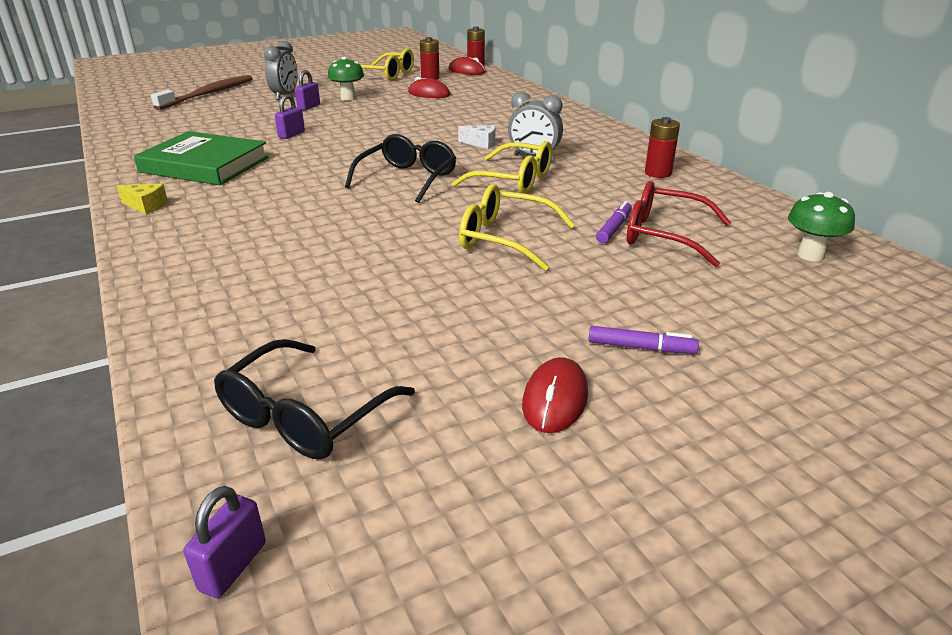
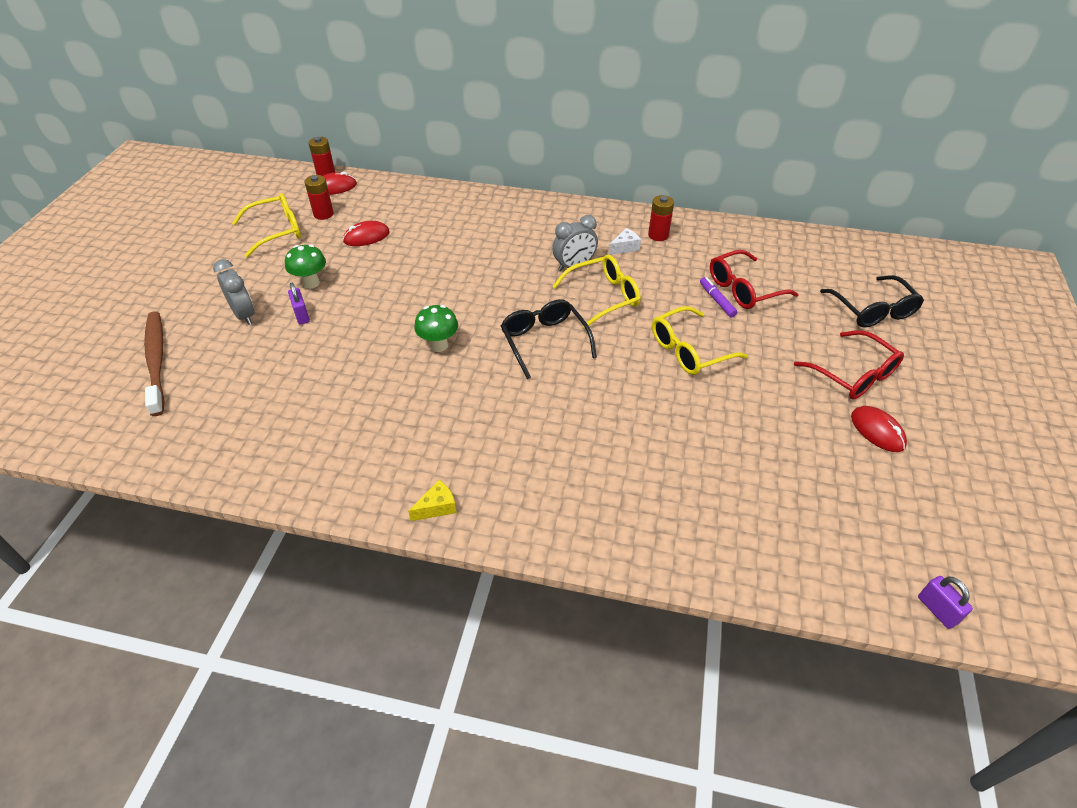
camera: 50 degrees left, 15 degrees up
green book [134,131,269,185] -> none
black glasses [214,339,415,460] -> black glasses moved to [820,275,924,328]
purple padlock [275,94,305,139] -> none
white cheese [458,125,496,149] -> white cheese moved to [609,228,641,255]
purple marker [589,326,699,354] -> red glasses [794,330,904,399]
green mushroom [788,192,855,261] -> green mushroom moved to [414,305,458,352]

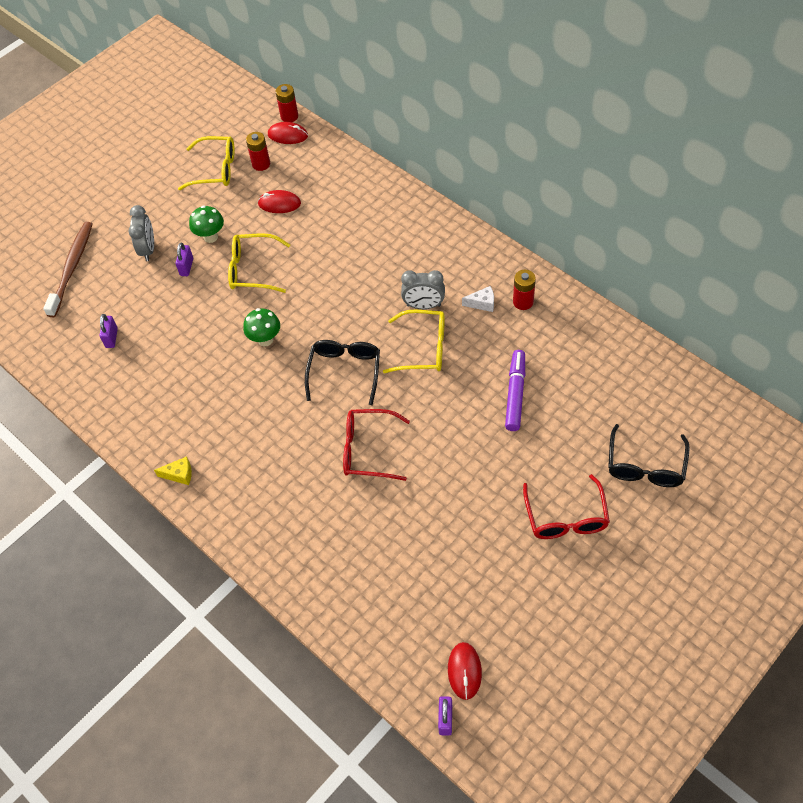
camera: 35 degrees right, 10 degrees up
yellow glasses [652,306,748,375] -> yellow glasses moved to [228,233,290,293]
purple marker [700,277,737,318] -> purple marker [505,350,525,431], size x1.63
red glasses [710,250,799,309] -> red glasses moved to [343,409,410,481]
red mouse [851,406,907,452] -> red mouse moved to [448,642,482,700]
none -> purple padlock [99,314,118,348]

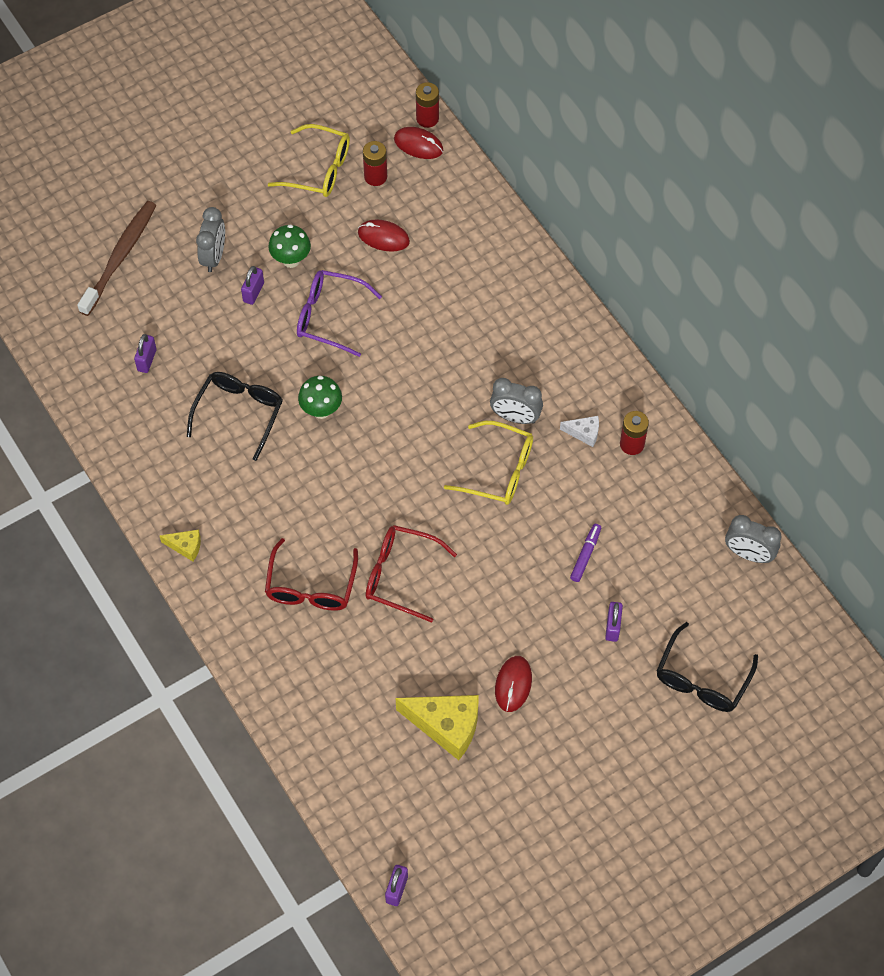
camera: 10 degrees right, 5 degrees up
yellow glasses [228,233,290,293] -> purple glasses [297,270,382,357]
black glasses [305,340,380,405] -> black glasses moved to [187,372,283,461]
red mouse [448,642,482,700] -> red mouse moved to [495,656,532,712]
purple marker [505,350,525,431] -> purple marker [570,524,601,582], size x0.61
red glasses [523,474,610,539] -> red glasses moved to [265,538,358,611]
none -> yellow cheese [395,695,479,760]
none -> purple padlock [605,602,623,642]
none -> grey clock [725,515,781,563]

